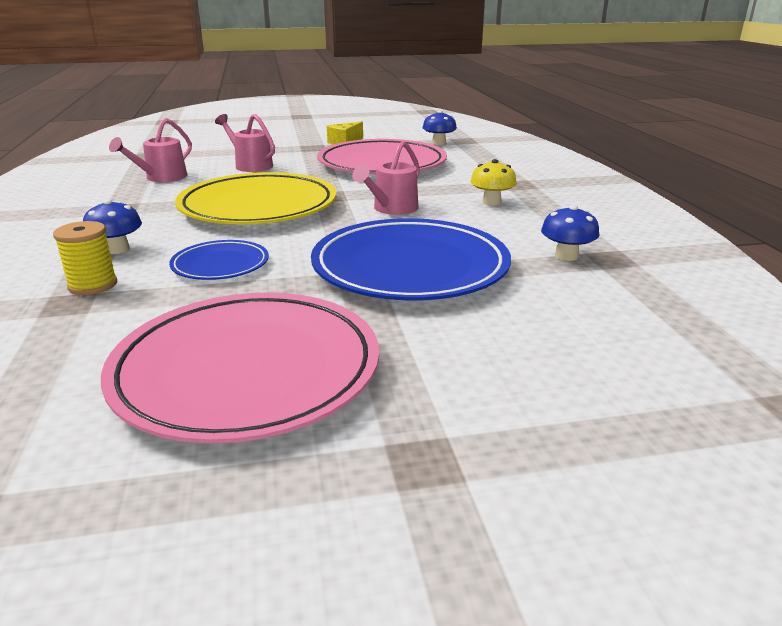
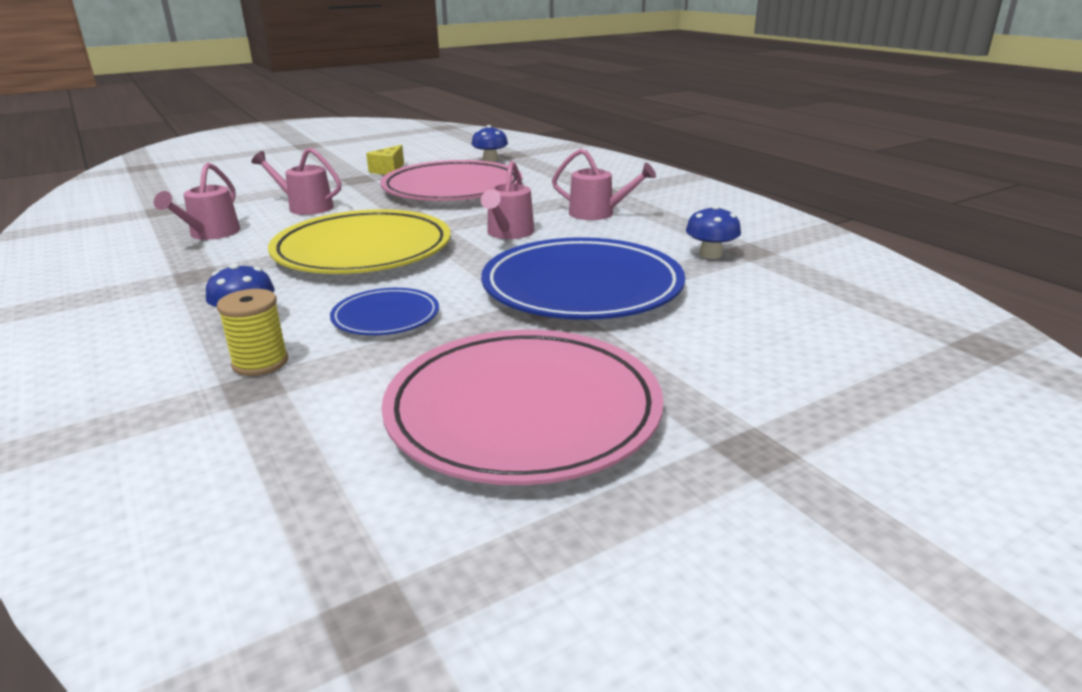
camera: 20 degrees left, 0 degrees up
yellow mushroom [470,159,517,205] -> pink watering can [552,149,656,220]

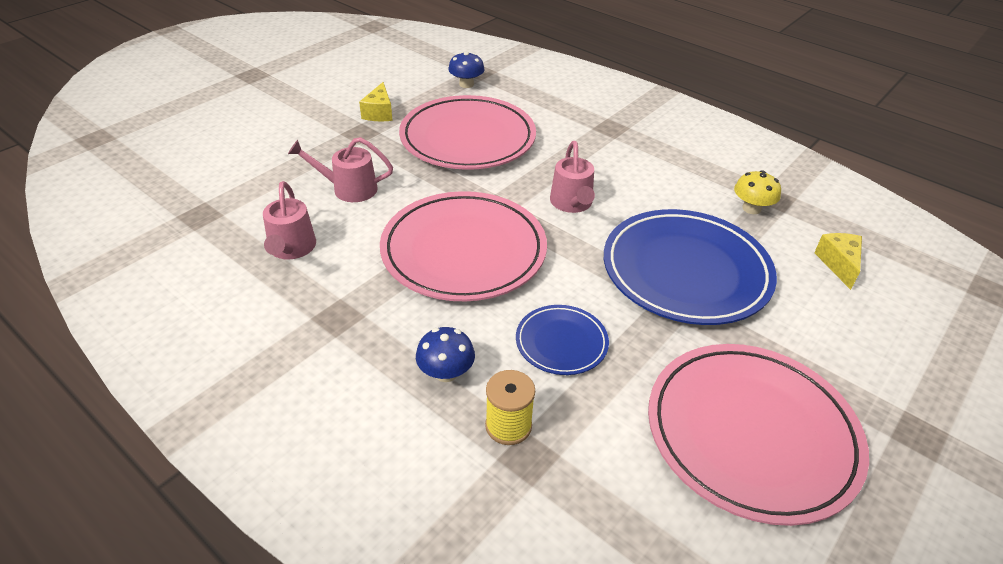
camera: 20 degrees left, 15 degrees up
yellow plate [268,209,451,274] -> pink plate [380,191,547,301]
pink watering can [552,149,656,220] -> none
blue mushroom [686,205,741,259] -> yellow mushroom [734,170,781,214]
none -> yellow cheese [814,233,862,290]

